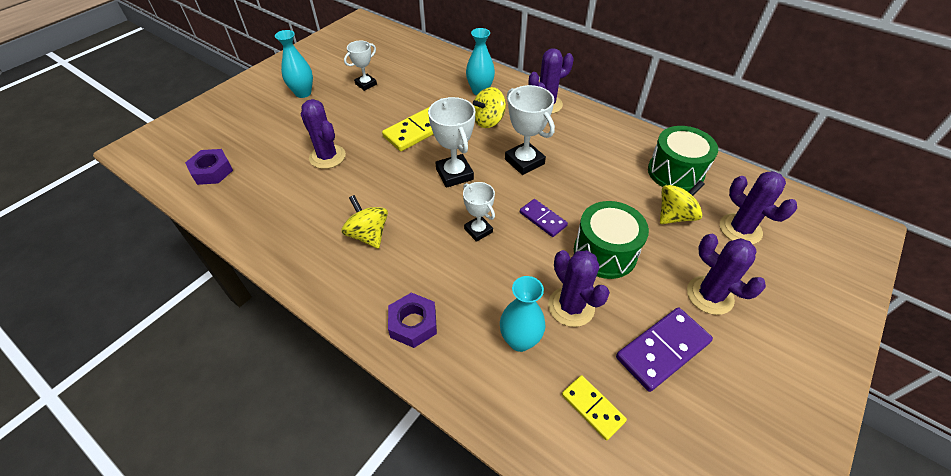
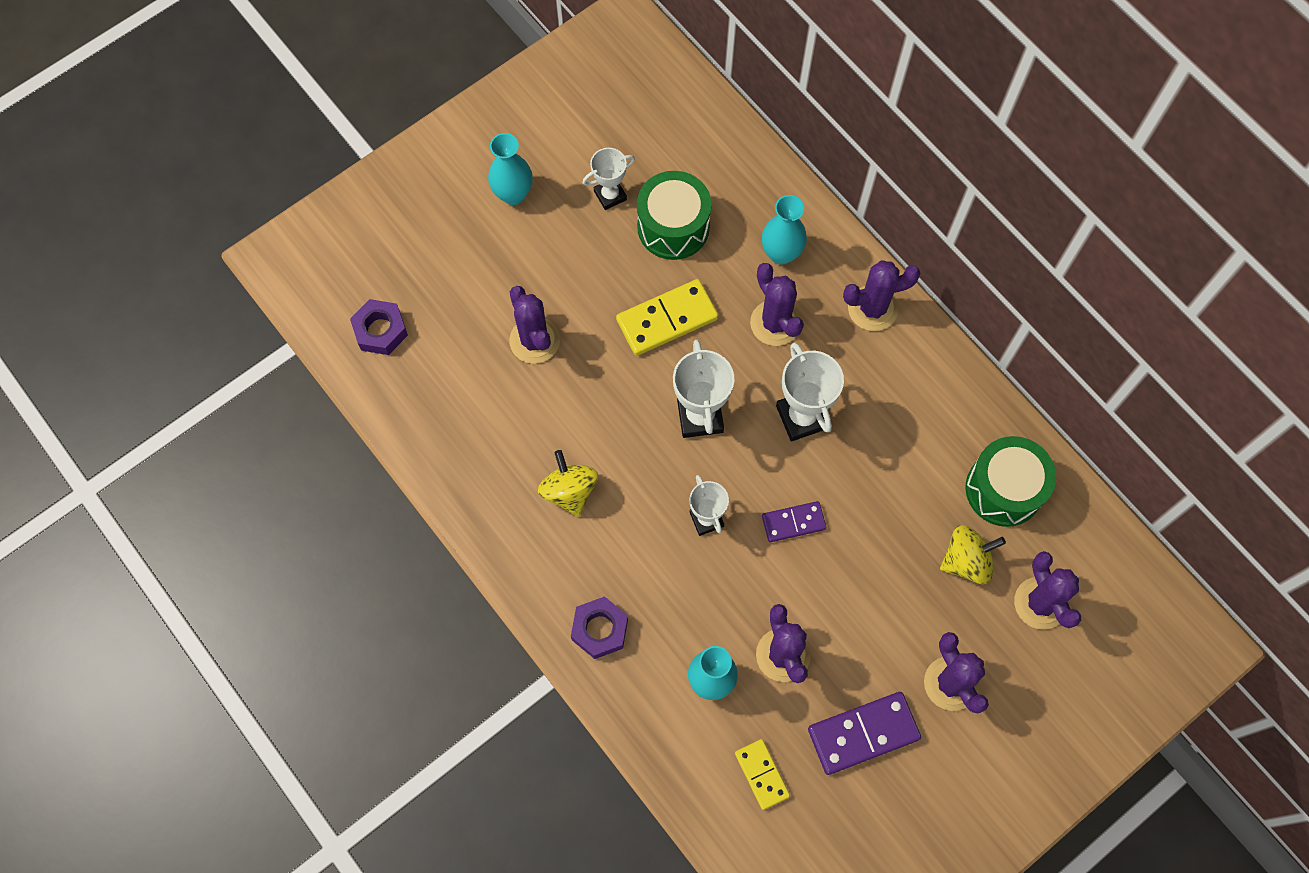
camera: 15 degrees right, 20 degrees up
yellow spinning top [473,87,506,128] -> purple cactus [750,263,804,346]
purple domino [520,199,568,237] -> purple domino turned 75 degrees counterclockwise [762,501,826,542]
green drum [574,201,649,279] -> green drum moved to [637,171,711,260]

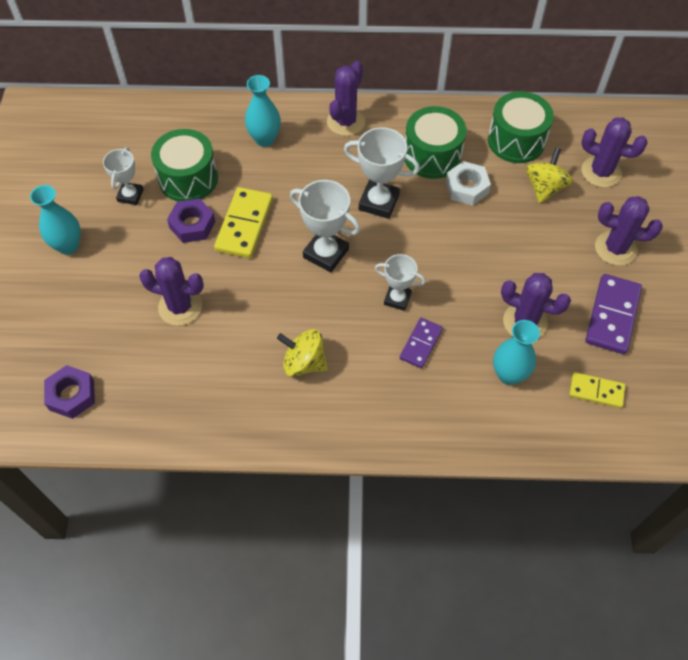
camera: 50 degrees left, 10 degrees down
purple nut [571,596,628,659] -> purple nut moved to [167,198,215,243]
purple cactus [750,263,804,346] -> none
purple domino [762,501,826,542] -> purple domino moved to [400,318,443,368]
none -> green drum [405,106,466,179]
none -> white nut [446,161,491,206]

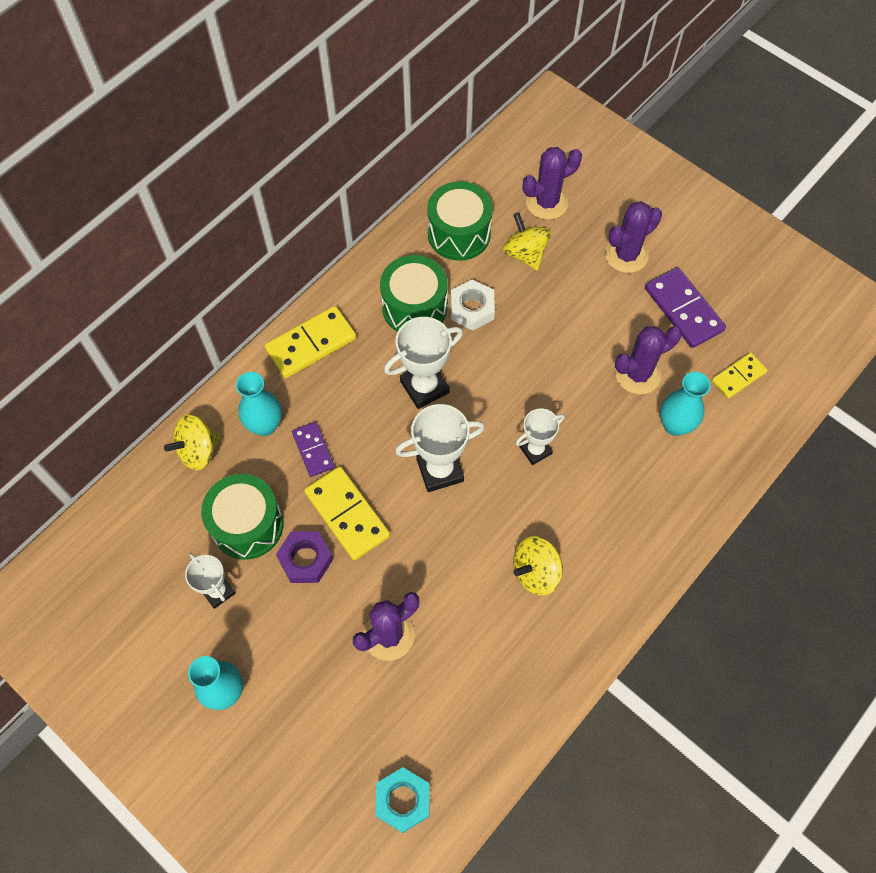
camera: 50 degrees left, 5 degrees up
purple nut [44,365,95,419] -> turquoise nut [375,767,429,833]
purple cactus [327,61,365,136] -> yellow domino [265,306,356,378]
purple domino [400,318,443,368] -> purple domino moved to [292,422,335,477]
none -> yellow spinning top [164,414,221,470]

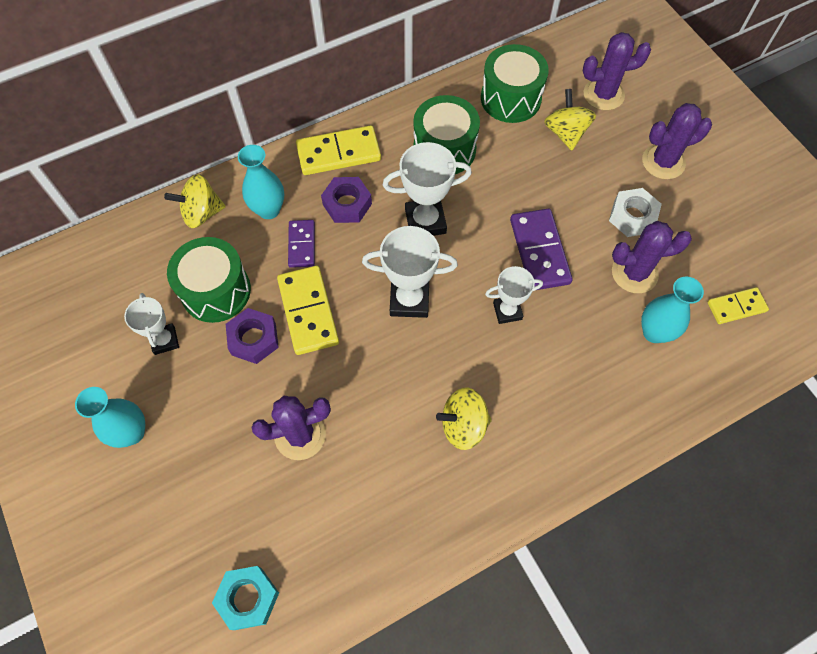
camera: 20 degrees right, 0 degrees up
white nut [451,279,495,330] -> white nut moved to [609,188,662,237]
purple domino [645,267,726,348] -> purple domino moved to [510,209,573,290]
none -> purple nut [321,177,372,223]

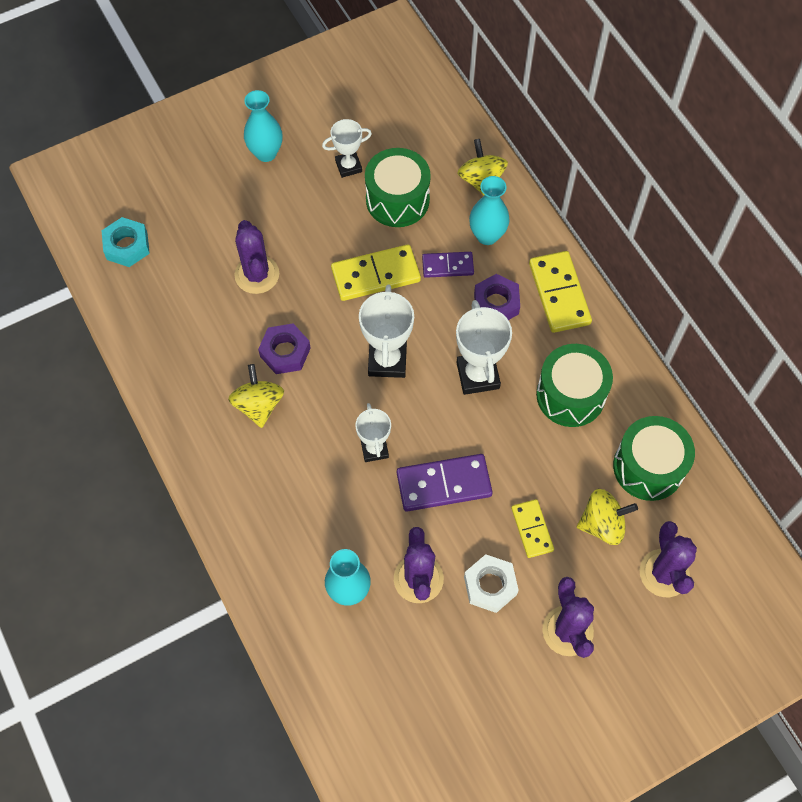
camera: 90 degrees right, 0 degrees up
purple nut [226,308,279,364] -> purple nut moved to [258,324,311,374]
yellow domino [708,287,769,324] -> yellow domino moved to [511,499,554,558]

